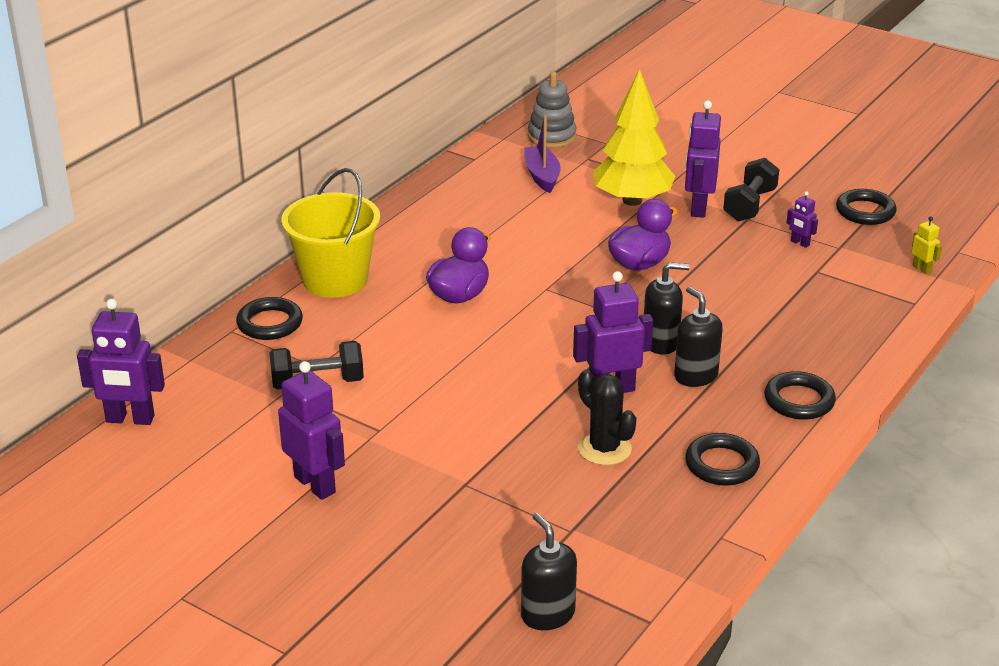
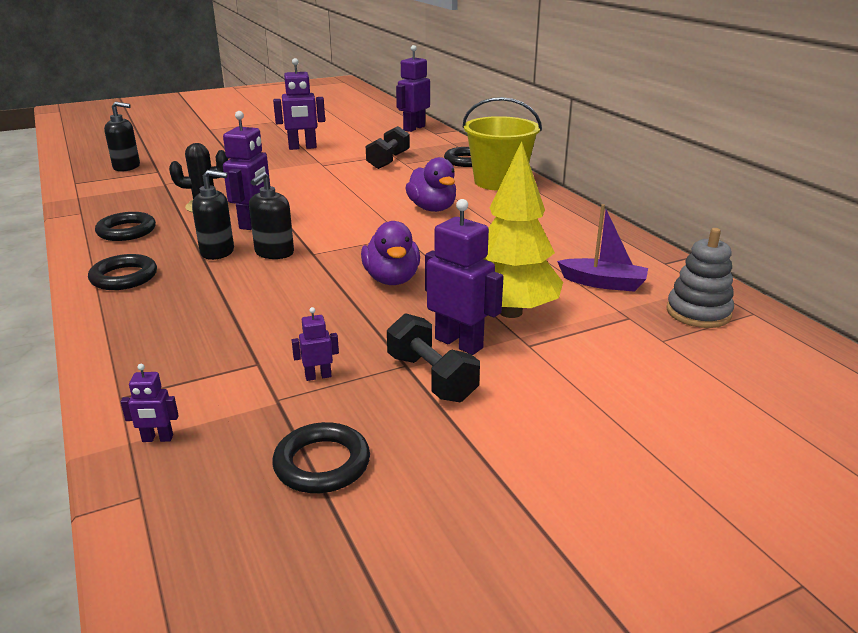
camera: 120 degrees right, 5 degrees down
yellow robot [911,216,942,274] -> purple robot [121,364,179,442]

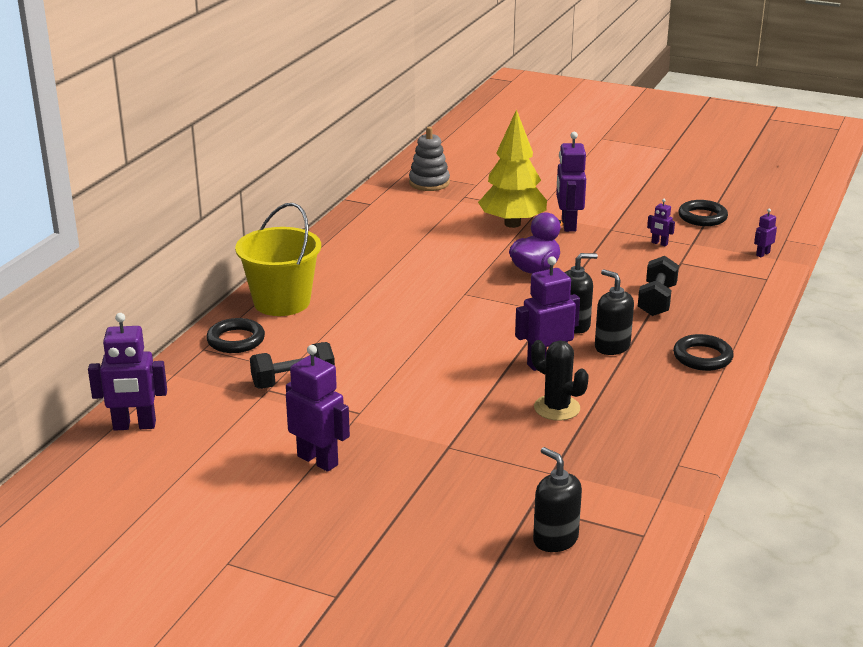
camera: 130 degrees left, 0 degrees up
black ring [95,212,156,241] -> none
purple robot [121,364,179,442] -> purple robot turned 90 degrees counterclockwise [754,209,777,257]
black dumbbell [387,313,480,402] -> black dumbbell moved to [638,256,679,316]
purple duck [405,157,456,212] -> none
purple boat [557,204,648,292] -> none

